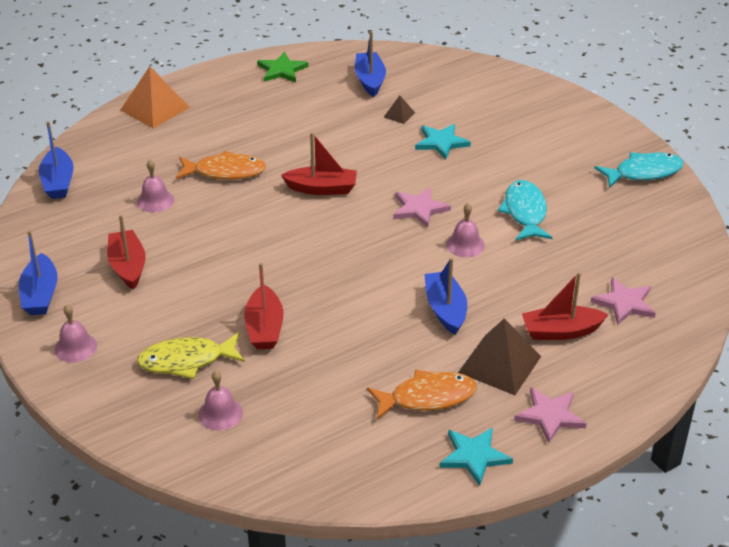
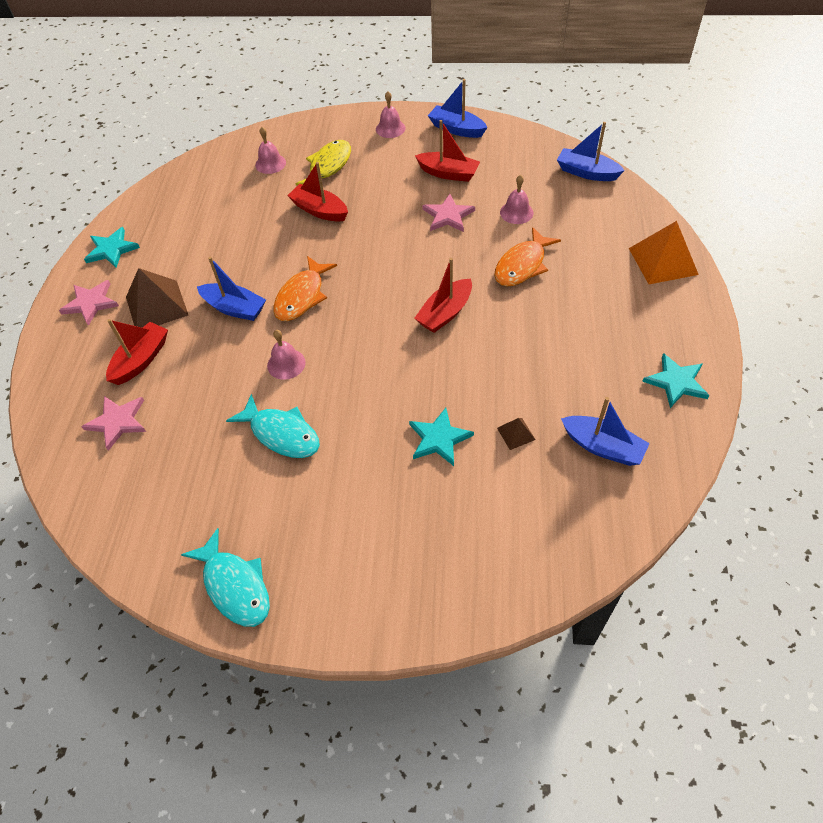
camera: 130 degrees right, 15 degrees up
green star [257,52,309,83] -> turquoise star [642,353,709,408]
orange fish [367,369,477,419] -> orange fish moved to [273,256,337,321]
pink star [393,187,451,228] -> pink star moved to [422,194,475,232]
turquoise fish [594,152,684,188] -> turquoise fish turned 60 degrees counterclockwise [181,528,270,627]

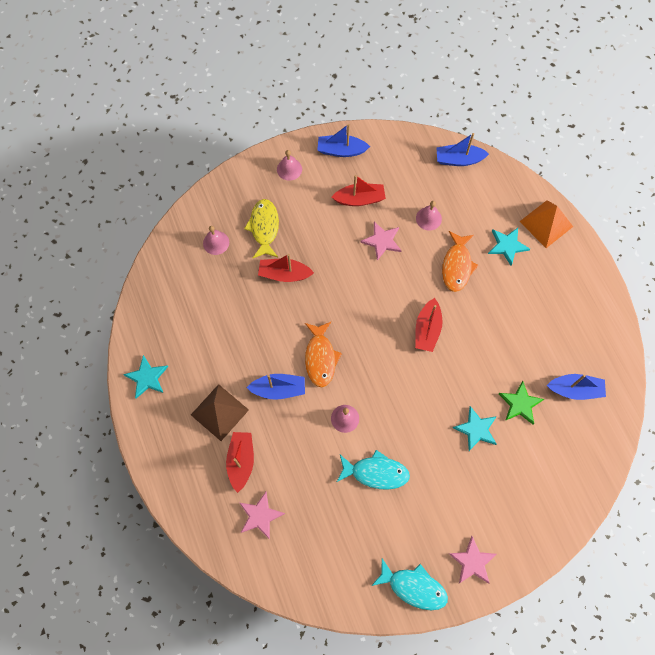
camera: 30 degrees left, 15 degrees up
pink star [59,280,119,326] -> pink star moved to [449,536,497,584]
brown pyramid [497,418,536,450] -> green star [499,381,544,425]
turquoise star [642,353,709,408] -> turquoise star moved to [488,228,530,266]

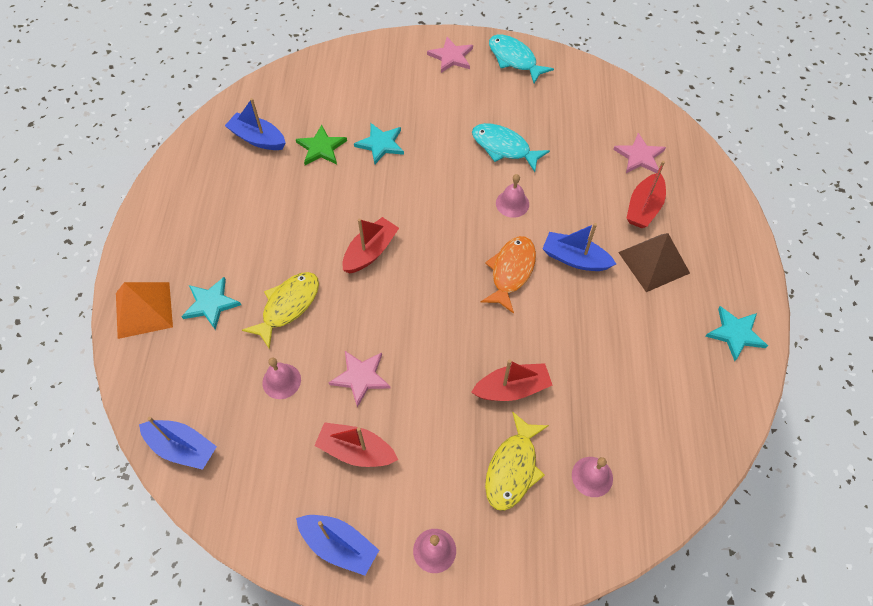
camera: 155 degrees left, 10 degrees down
red boat [258,254,314,282] -> red boat turned 45 degrees counterclockwise [471,360,552,401]
orange fish [442,231,478,292] -> yellow fish [242,272,319,349]

